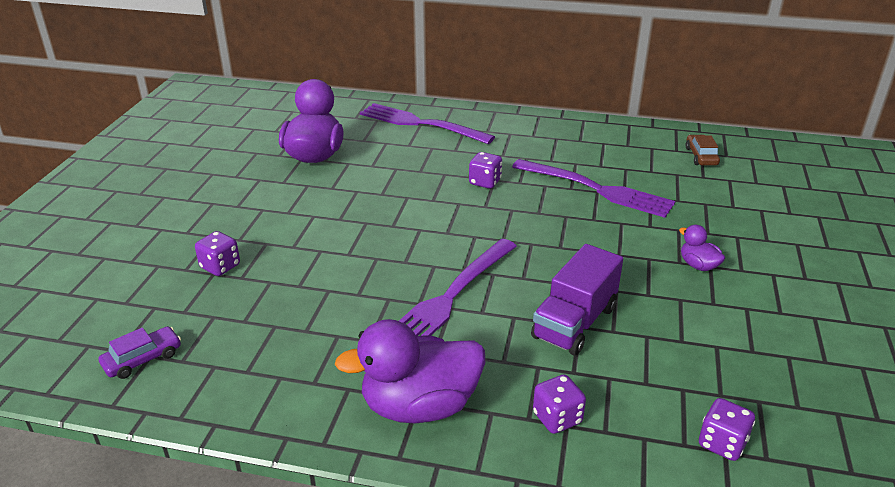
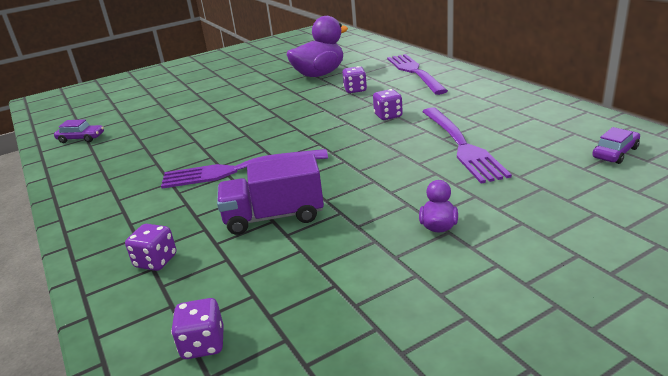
camera: 50 degrees right, 5 degrees down
purple dice [195,231,240,276] -> purple dice moved to [342,66,367,93]
purple duck [335,319,485,423] -> none
brown car [686,135,720,166] -> purple car [592,127,640,164]

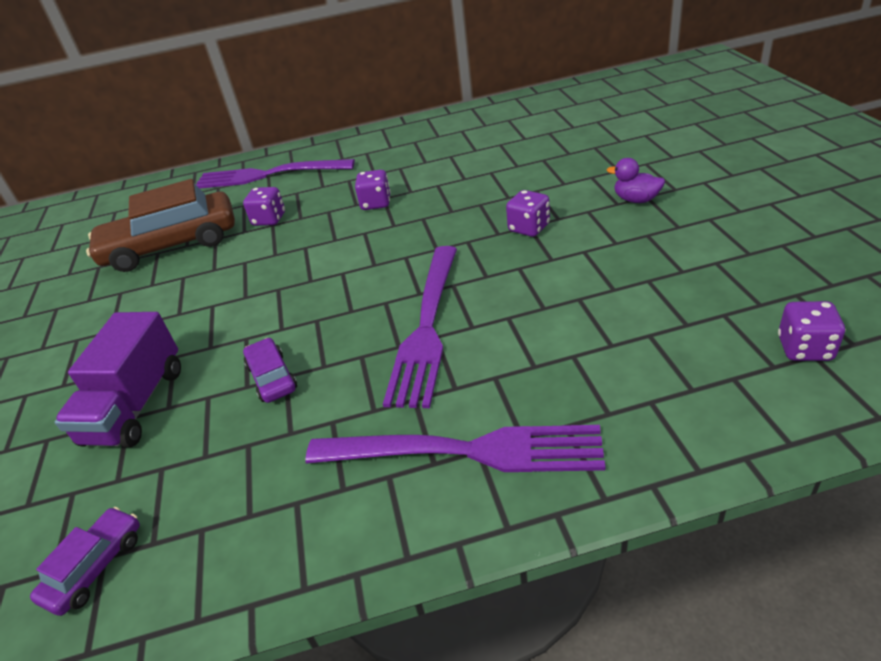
camera: 70 degrees left, 10 degrees up
purple dice [125,224,176,271] -> purple dice moved to [506,190,550,237]
purple truck [217,154,324,235] -> purple truck moved to [55,312,181,448]
purple duck [286,16,348,77] -> brown car [86,179,235,272]
purple fork [422,107,512,184] -> purple fork moved to [305,425,605,472]
purple car [592,127,640,164] -> purple car moved to [243,338,297,403]

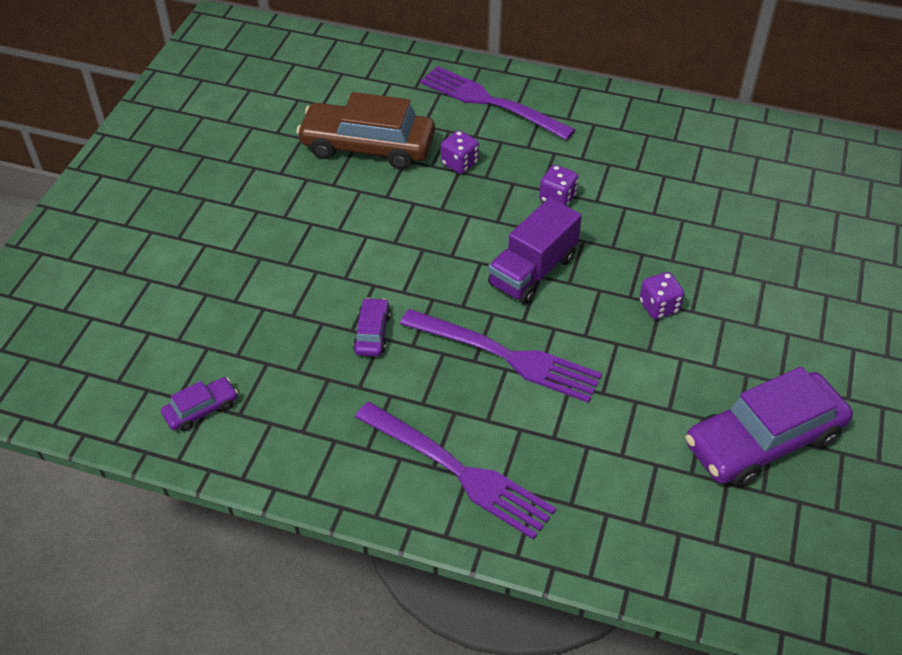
camera: 25 degrees right, 10 degrees up
purple truck [55,312,181,448] -> purple truck moved to [488,198,582,304]
purple fork [383,246,457,408] -> purple fork turned 105 degrees counterclockwise [400,309,602,403]
purple duck [607,158,665,203] -> none
purple dice [778,301,846,361] -> none
none -> purple car [685,366,853,487]

